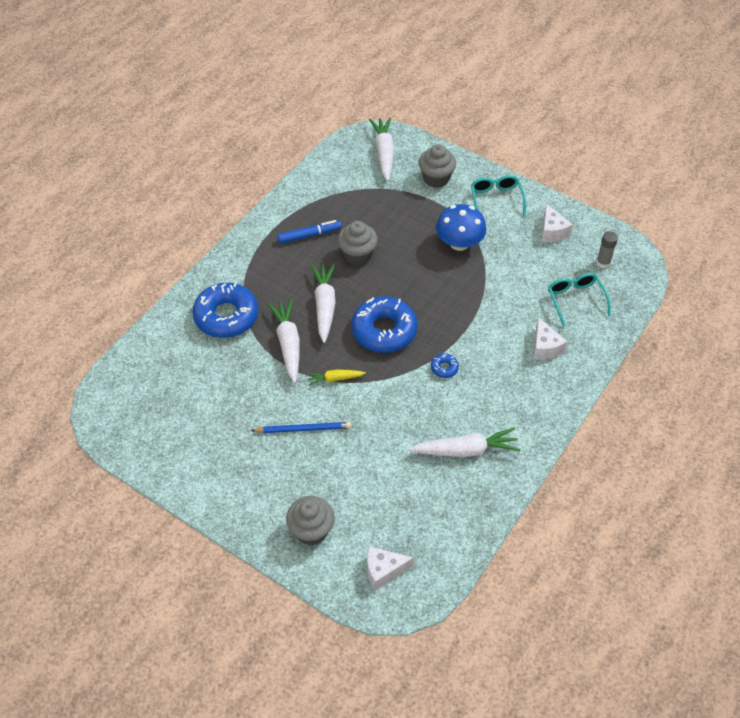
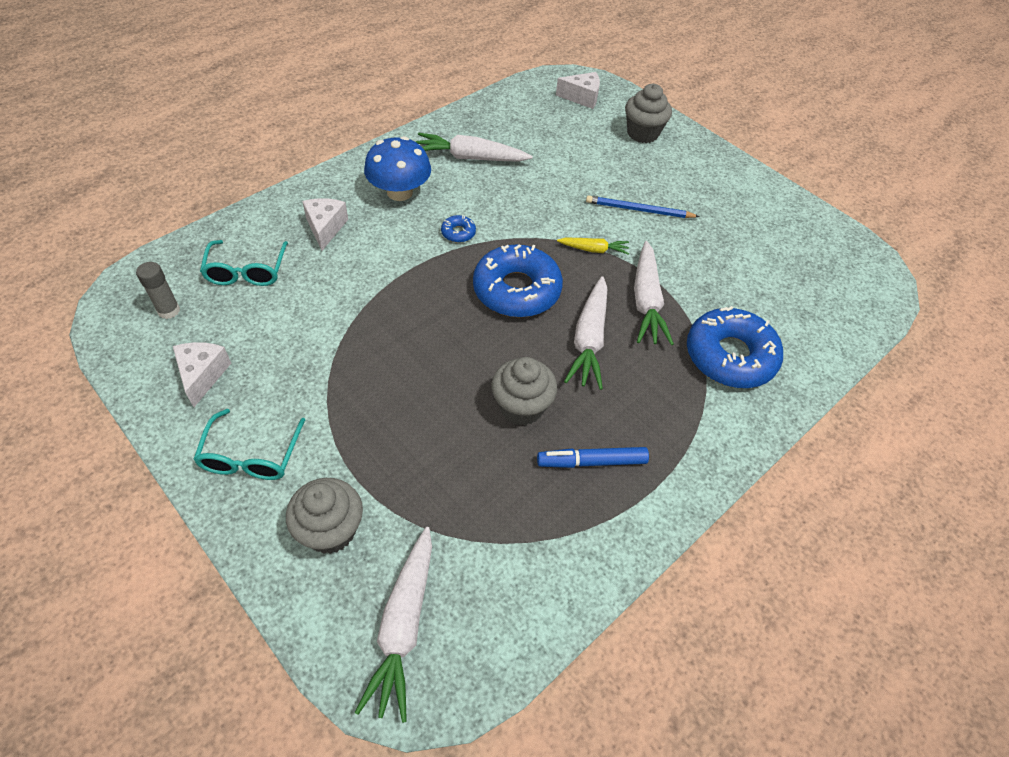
camera: 170 degrees left, 0 degrees up
blue mushroom [436,204,486,251] -> blue mushroom moved to [364,136,431,201]

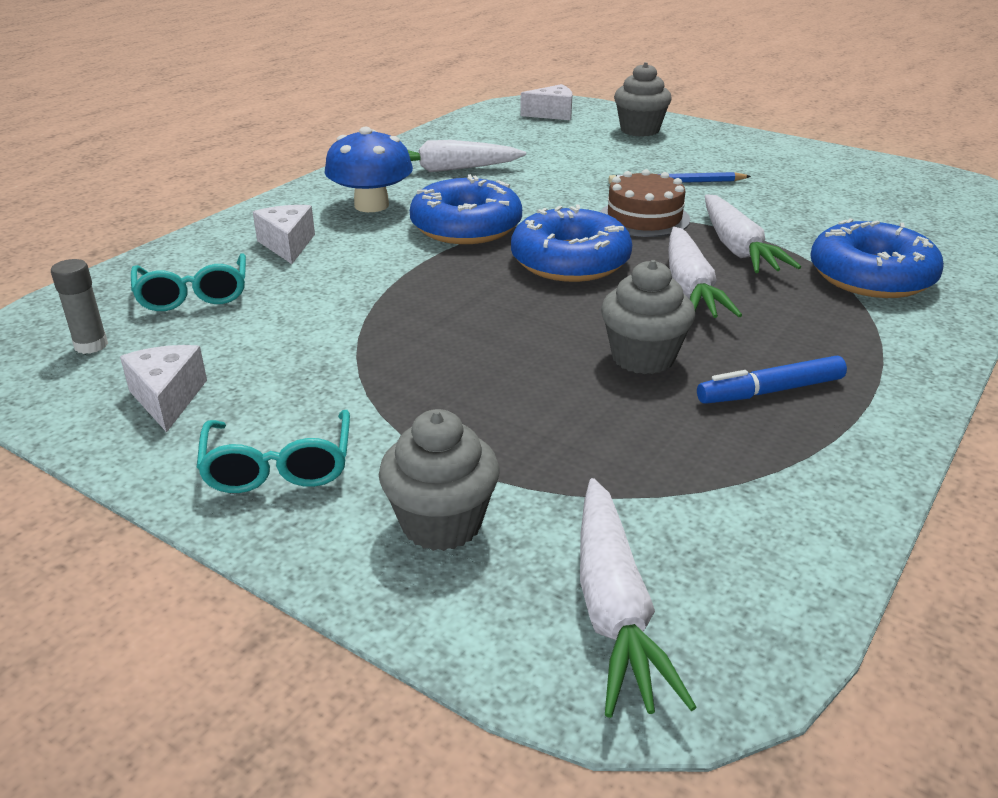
camera: 10 degrees left, 20 degrees down
blue donut [441,215,476,243] -> blue donut [410,174,522,244], size x2.40
yellow carrot [557,238,629,255] -> brown cake [601,169,690,237]

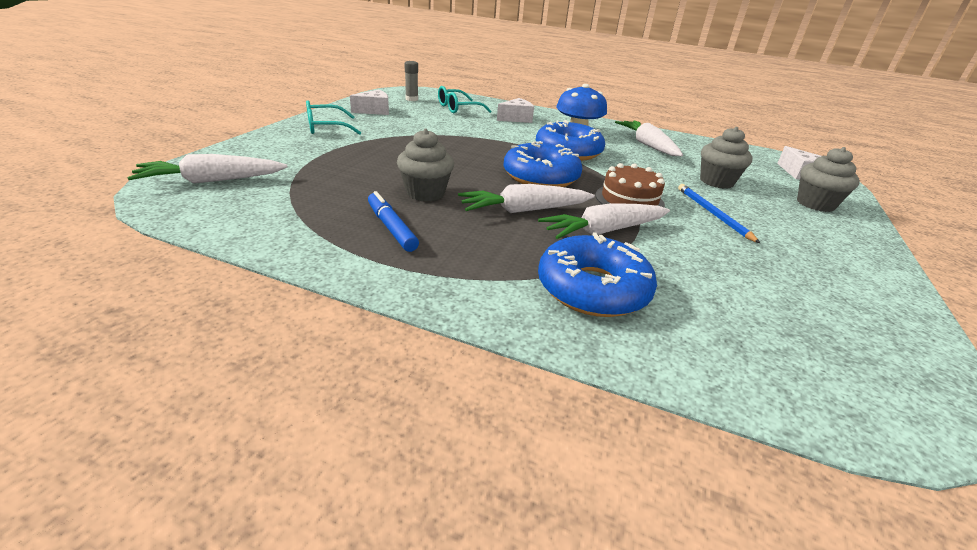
camera: 75 degrees right, 0 degrees up
grey cupcake [379,409,499,551] -> grey cupcake moved to [700,127,753,189]

